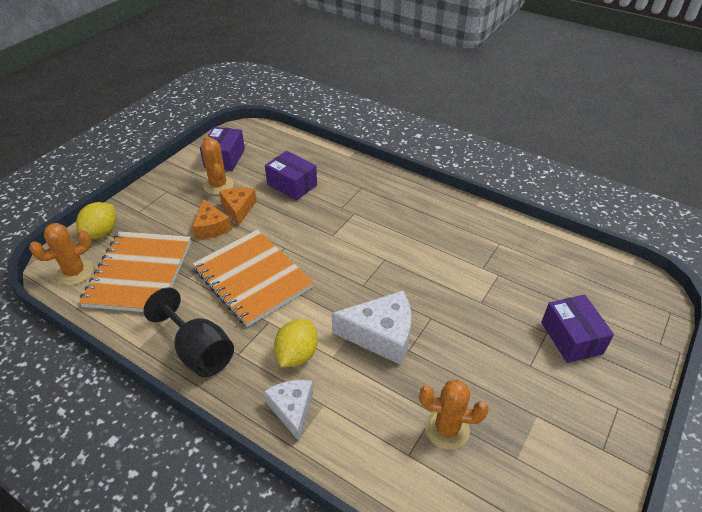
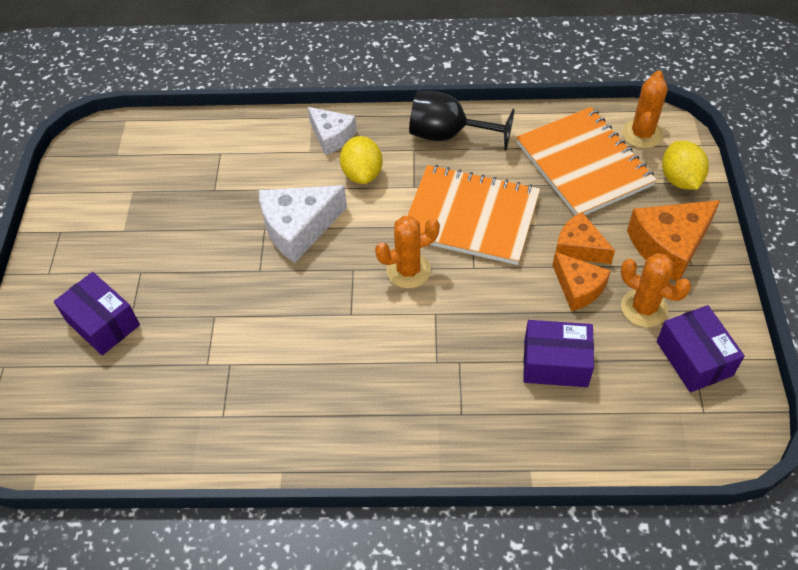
camera: 150 degrees right, 10 degrees up
orange cactus [419,379,488,450] -> orange cactus moved to [375,216,440,288]
none -> orange cheese [627,200,720,282]

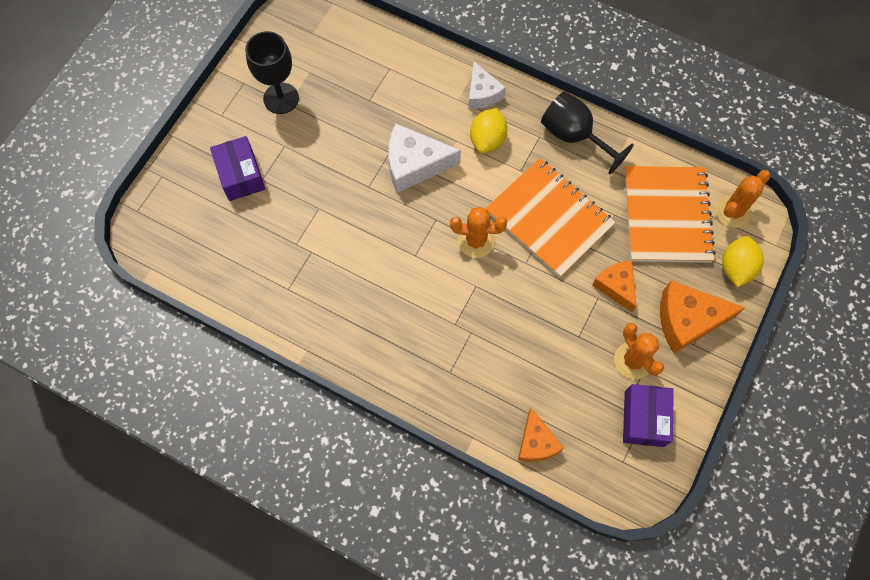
camera: 25 degrees right, 15 degrees up
purple box [523,320,594,387] -> none
orange cheese [552,252,611,311] -> orange cheese moved to [518,408,564,462]
none -> black goblet [245,31,299,114]

